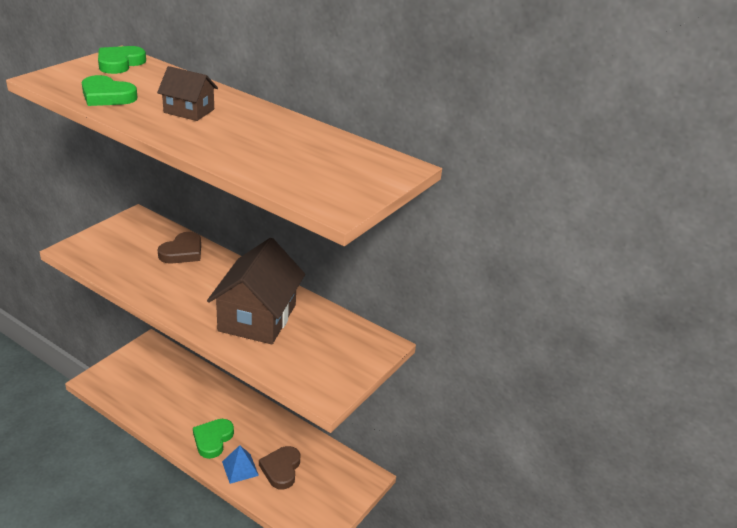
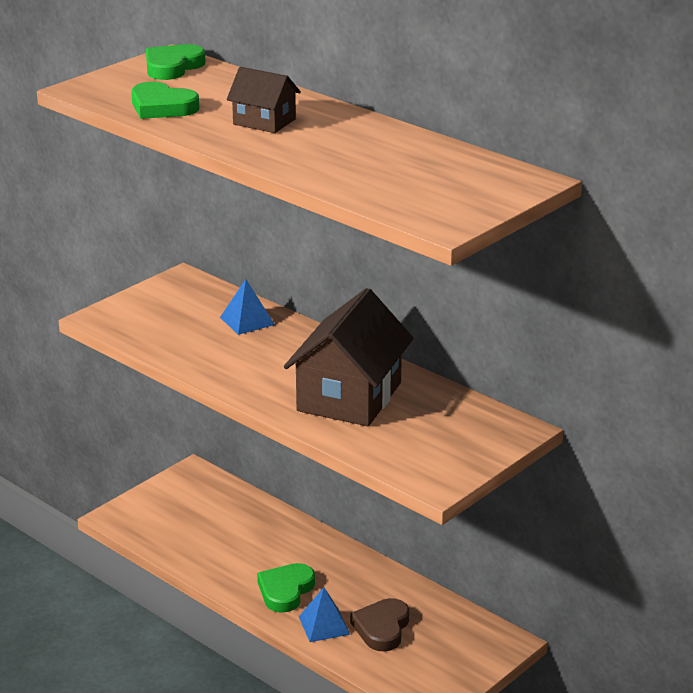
camera: 10 degrees right, 5 degrees down
brown heart [158,232,201,264] -> blue pyramid [220,279,275,335]

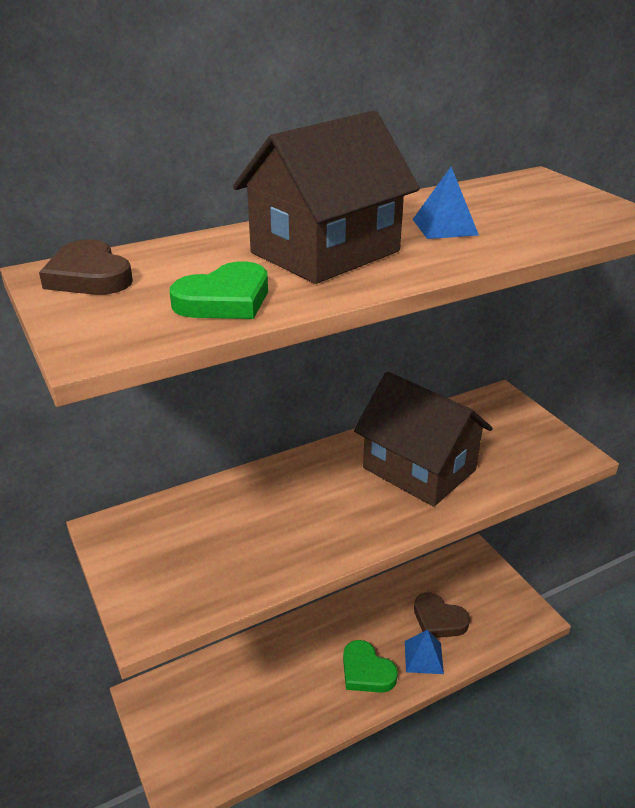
camera: 70 degrees left, 5 degrees up
green heart [146,44,205,80] -> brown heart [39,240,133,295]
blue pyramid [220,279,275,335] -> blue pyramid moved to [413,167,479,239]
brown house [227,67,301,133] -> brown house [233,111,420,284], size x1.92

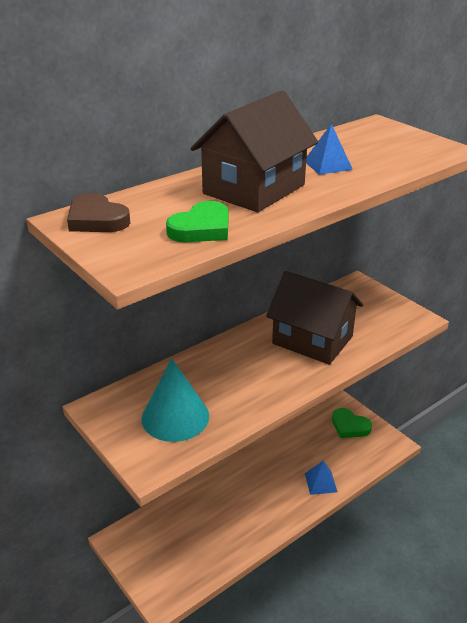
camera: 10 degrees left, 0 degrees up
green heart [343,640,398,693] -> green heart moved to [332,408,372,438]
brown heart [414,593,470,638] -> none
none -> turquoise cone [142,358,209,442]

